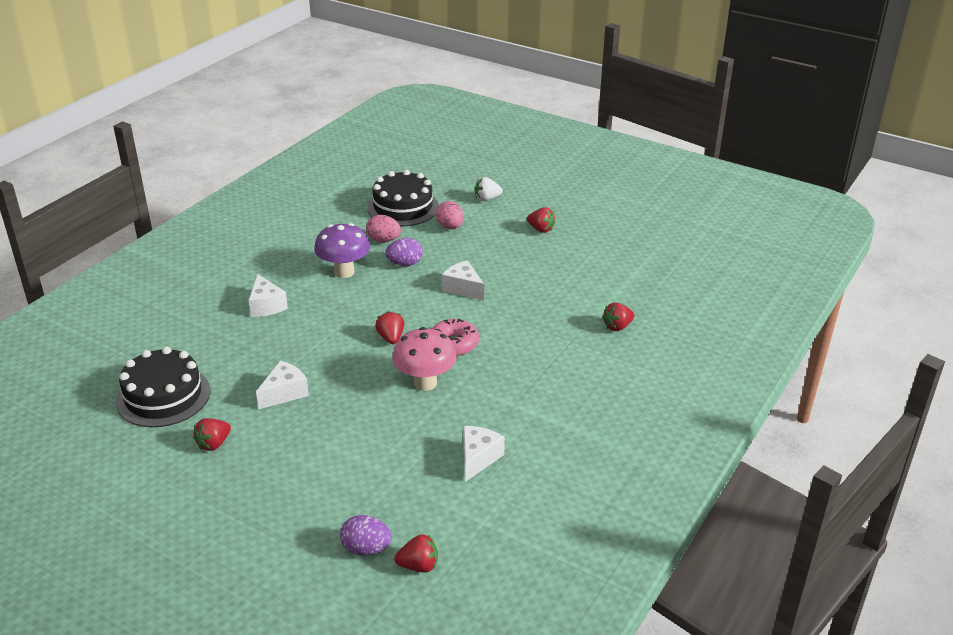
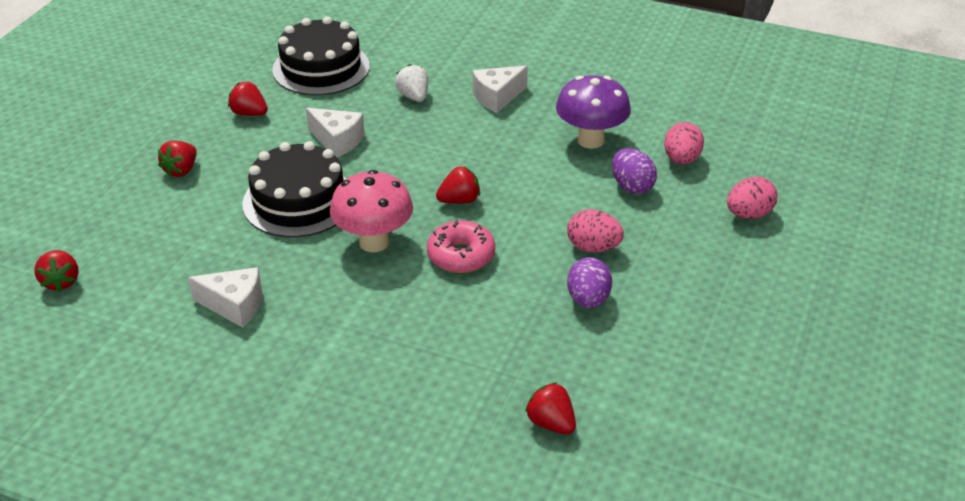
camera: 80 degrees right, 5 degrees up
purple egg [340,515,392,556] -> purple egg moved to [567,257,612,308]
black cake [367,170,439,226] -> black cake moved to [242,141,346,237]
white cheese [442,260,484,301] -> pink egg [567,209,624,252]
white strawberry [475,177,503,201] -> white strawberry moved to [395,64,428,102]
red strawberry [527,207,556,233] -> red strawberry moved to [158,140,197,177]

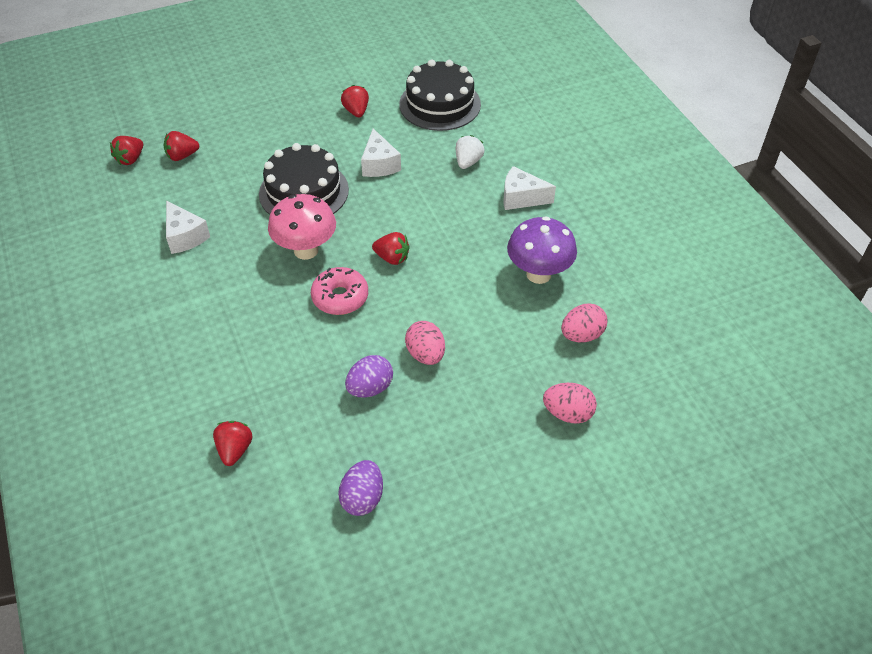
camera: 45 degrees right, 10 degrees up
red strawberry [158,140,197,177] -> red strawberry moved to [164,131,199,161]
purple egg [612,148,657,194] -> purple egg moved to [338,460,383,516]

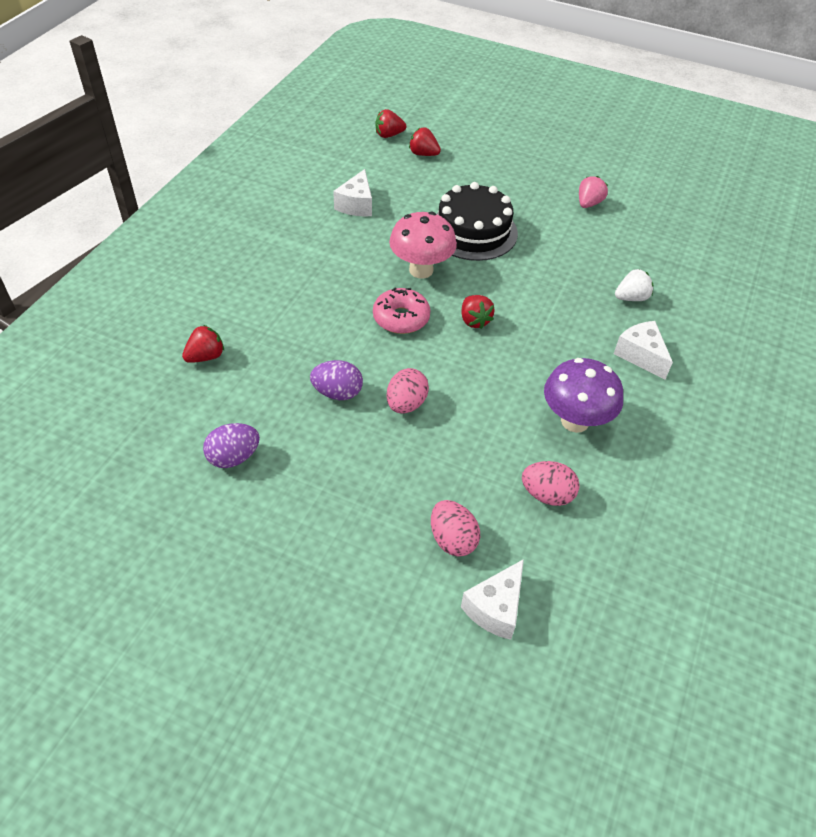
camera: 45 degrees right, 0 degrees up
red strawberry [341,85,369,117] -> pink strawberry [579,176,608,208]
white cheese [361,129,401,177] -> white cheese moved to [461,559,524,640]
black cake [399,59,481,131] -> none

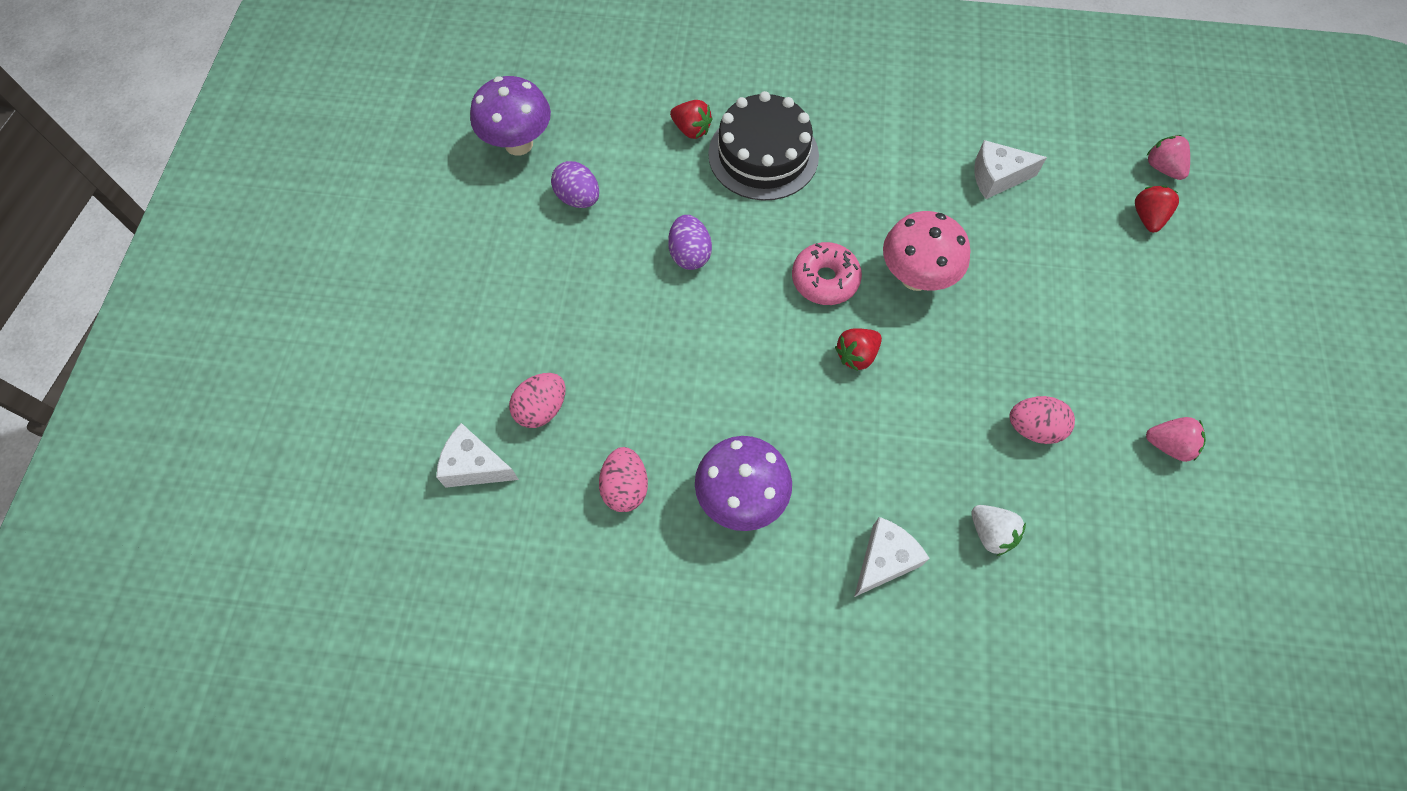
camera: 75 degrees right, 15 degrees up
red strawberry [376,109,406,138] -> pink strawberry [1147,135,1190,180]
pink egg [386,368,429,414] -> pink egg moved to [1009,396,1075,444]
black cake [437,182,518,261] -> black cake moved to [708,91,819,201]
none -> purple mushroom [470,76,551,156]

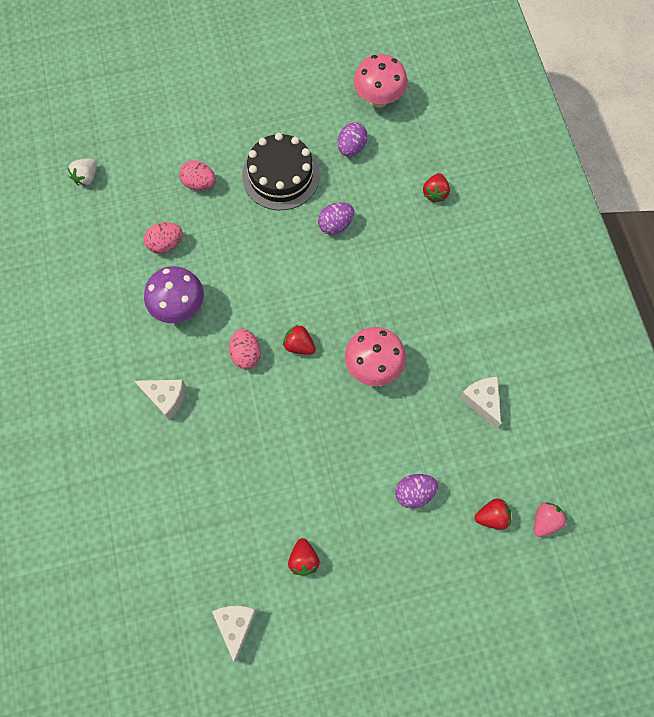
camera: 70 degrees right, 5 degrees up
white cheese [436,423,519,488] -> white cheese moved to [212,606,257,662]
purple mushroom [470,76,551,156] -> pink mushroom [353,54,408,108]
black cake [708,91,819,201] -> black cake moved to [242,133,320,210]
pink donut [792,242,862,305] -> none
white strawberry [971,505,1026,556] -> white strawberry moved to [68,159,97,186]
pink egg [1009,396,1075,444] -> pink egg moved to [229,329,261,369]
pink strawberry [1146,417,1206,462] -> red strawberry [288,538,320,576]
none -> purple egg [395,474,438,509]

